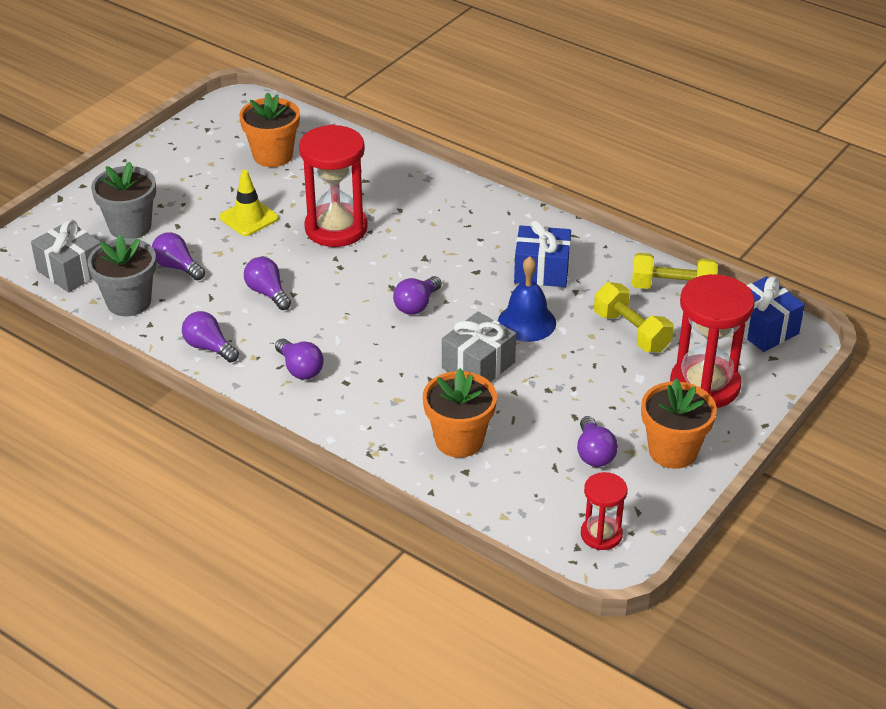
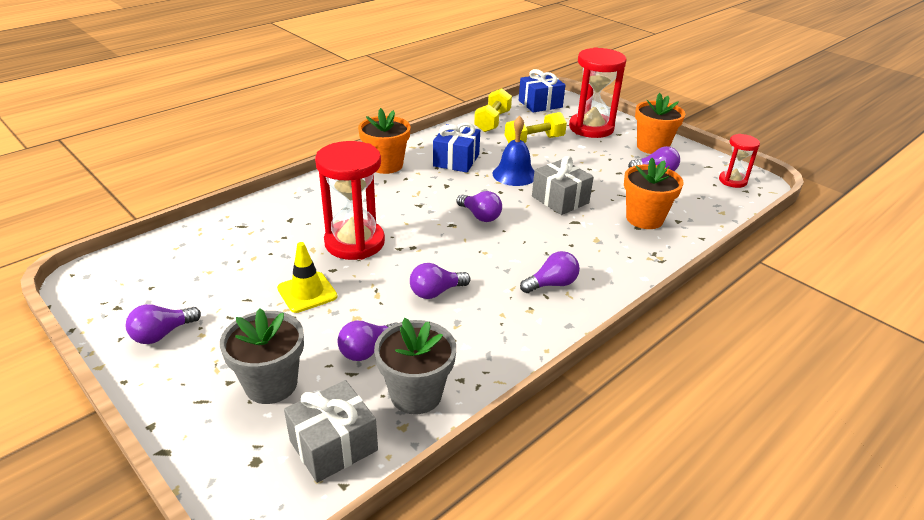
camera: 80 degrees left, 5 degrees down
purple light bulb [182,311,239,363] -> purple light bulb moved to [126,304,201,344]
orange flower pot [239,93,300,167] -> orange flower pot moved to [358,108,411,174]

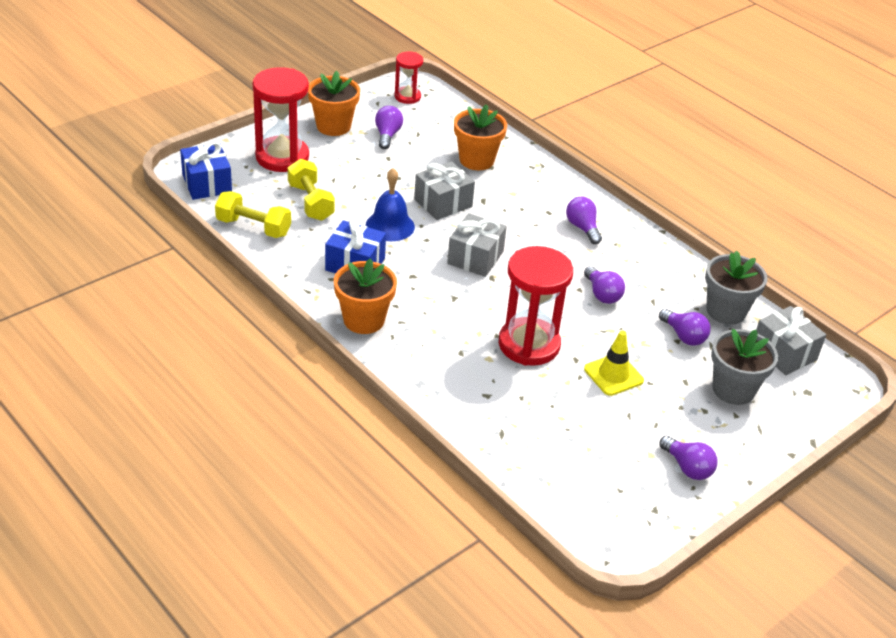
camera: 90 degrees left, 5 degrees up
purple light bulb [457,191,502,222] -> grey gift [447,213,507,277]

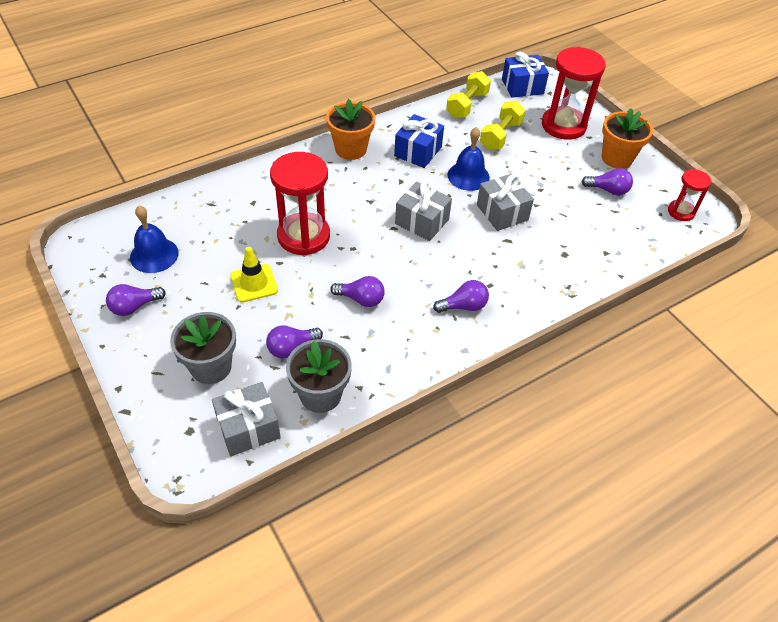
camera: 100 degrees right, 10 degrees up
yellow dumbbell [288,159,335,221] -> yellow dumbbell turned 45 degrees counterclockwise [480,101,526,150]
orange flower pot [454,104,507,170] -> none
purple light bulb [584,266,625,304] -> purple light bulb turned 150 degrees counterclockwise [330,276,385,307]
none -> blue bell [130,206,179,273]

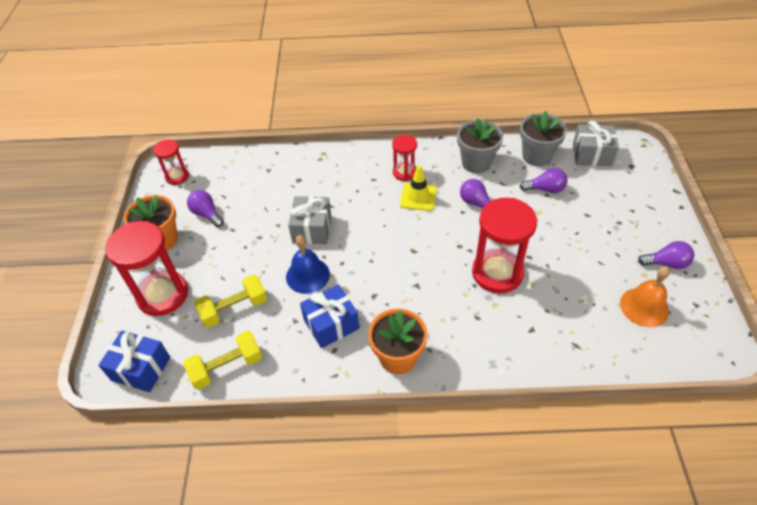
camera: 145 degrees left, 0 degrees up
blue bell [130,206,179,273] -> orange bell [620,267,670,327]
grey flower pot [170,312,236,384] -> grey flower pot moved to [457,118,503,173]
yellow traffic cone [230,247,278,302] -> yellow traffic cone moved to [400,165,437,211]
grey gift [395,182,452,241] -> none
purple light bulb [433,280,489,313] -> red hourglass [392,135,417,181]

